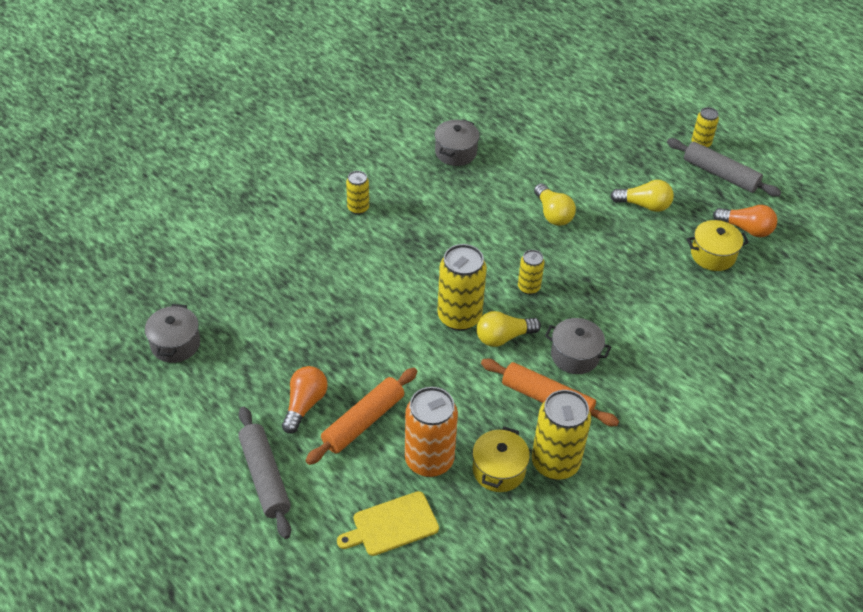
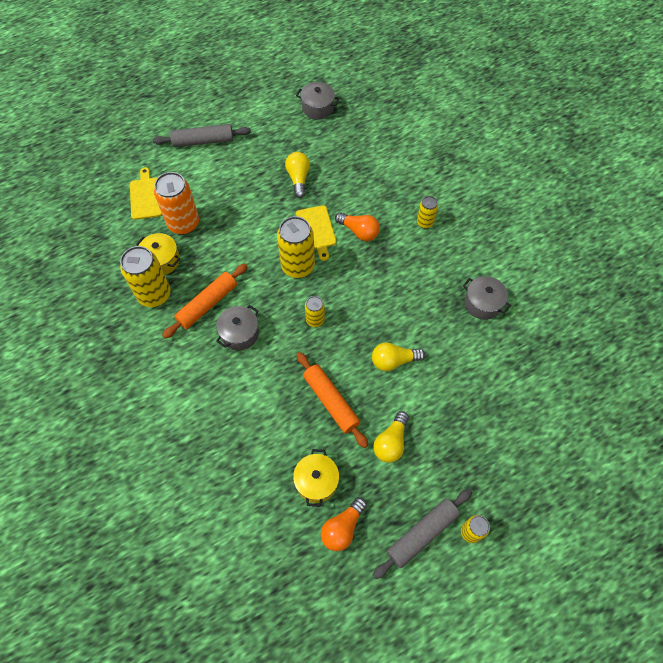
camera: 105 degrees right, 15 degrees up
orange light bulb [282,366,328,434] -> orange light bulb moved to [335,212,380,241]
orange rolling pin [305,368,417,465] -> orange rolling pin moved to [296,352,368,448]
yellow light bulb [476,311,541,347] -> yellow light bulb moved to [285,152,310,198]
none -> yellow cutting board [296,205,336,261]

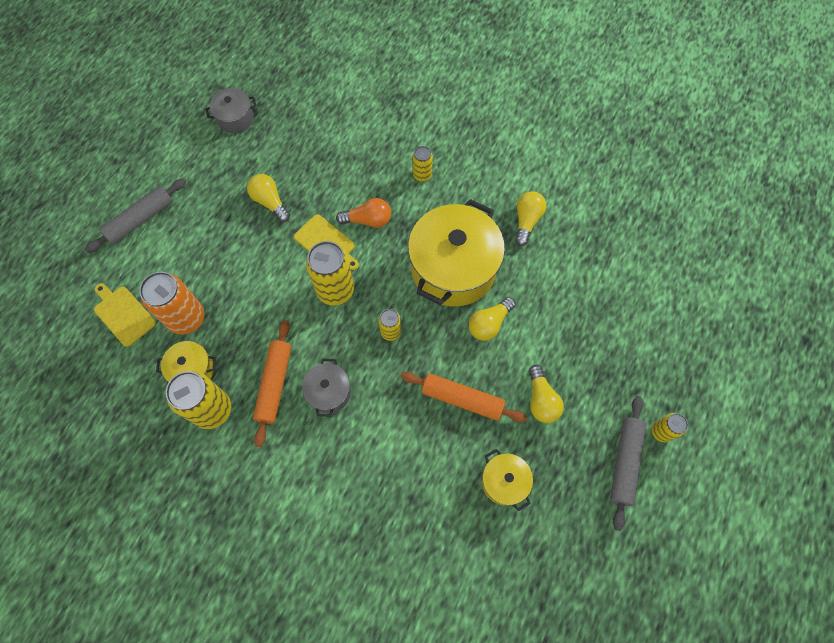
camera: 35 degrees left, 5 degrees up
orange light bulb [321,497,367,551] -> none
grey pot [463,276,511,320] -> yellow light bulb [515,191,546,246]
none -> yellow pot [408,199,505,306]

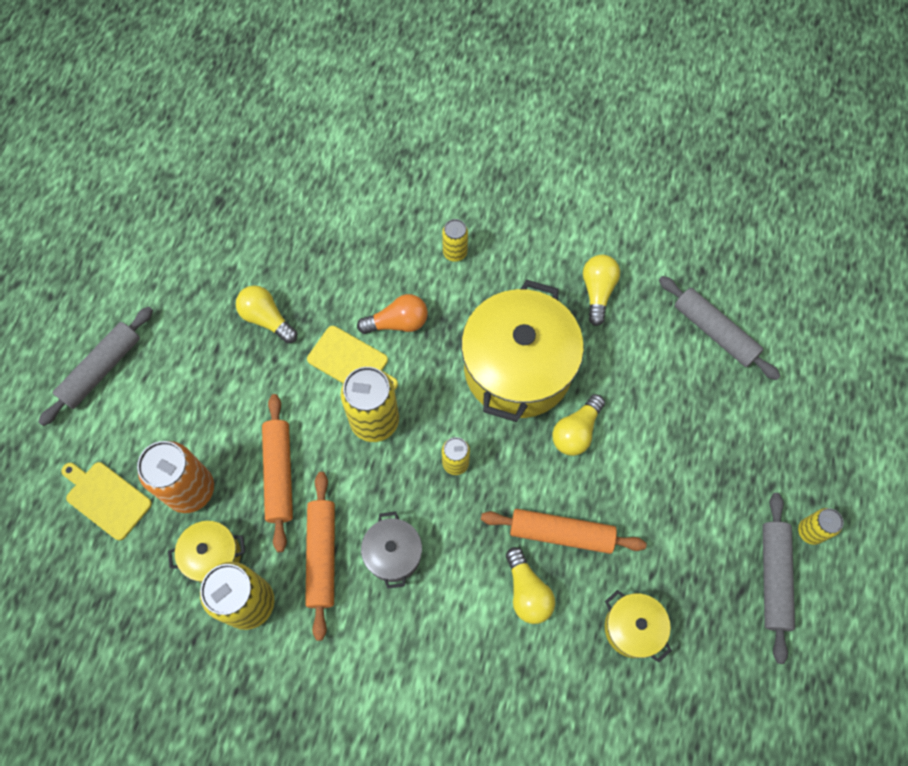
camera: 10 degrees left, 0 degrees up
grey pot [205,88,257,133] -> none
yellow light bulb [529,365,564,423] -> yellow light bulb moved to [506,547,555,624]
none -> orange rolling pin [262,394,293,552]
none -> grey rolling pin [659,276,780,380]

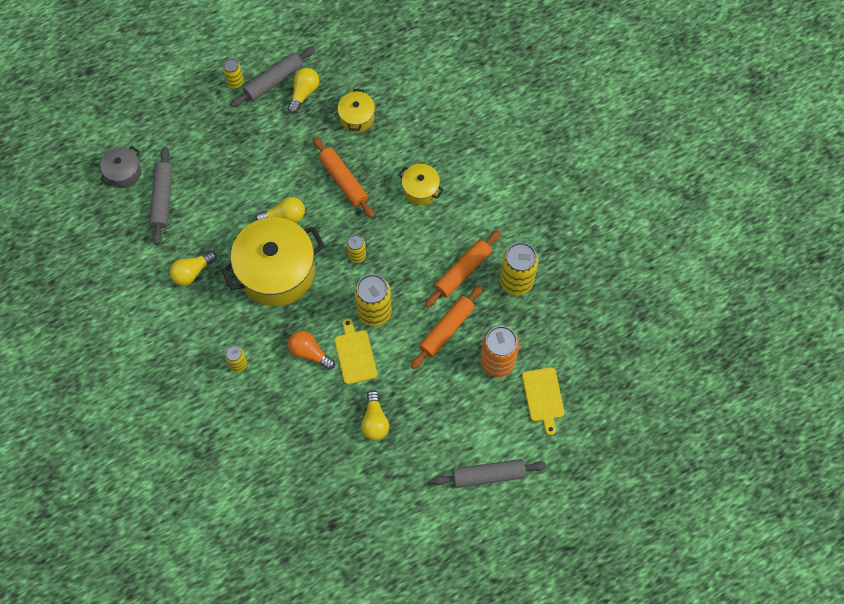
camera: 135 degrees left, 0 degrees up
yellow pot [168,521,245,583] -> yellow pot moved to [398,164,444,205]
grey pot [361,512,422,589] -> grey pot moved to [100,146,141,188]
yellow light bulb [506,547,555,624] -> yellow light bulb moved to [288,68,319,114]

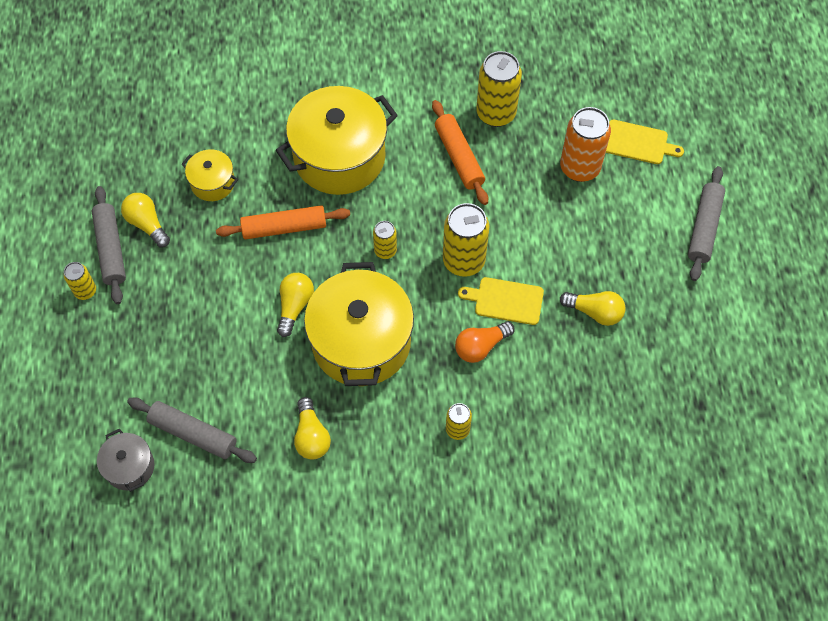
camera: 65 degrees left, 5 degrees down
yellow pot [398,164,444,205] -> yellow pot [276,86,398,195], size x2.09
orange rolling pin [411,285,483,369] -> none

